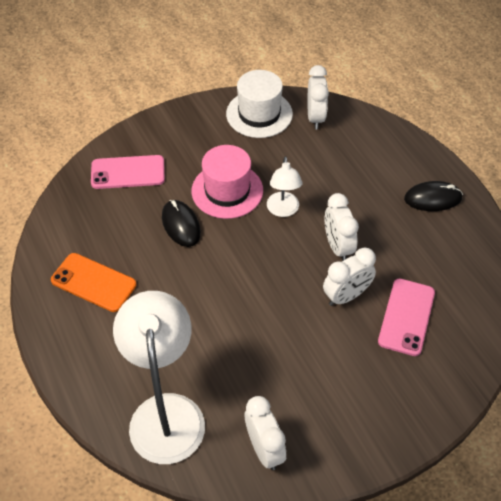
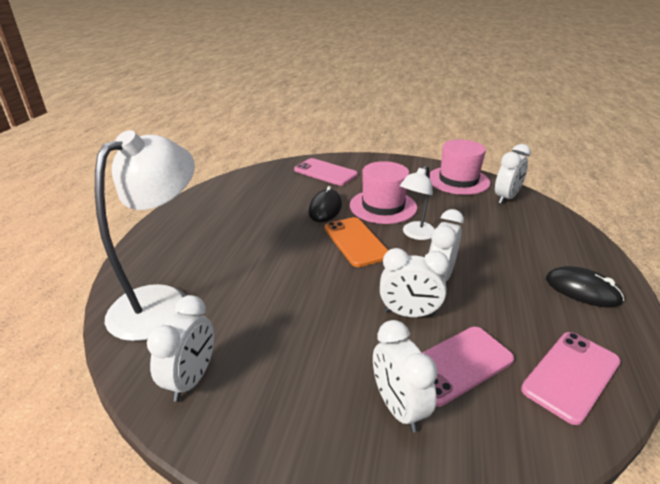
camera: 40 degrees right, 20 degrees down
orange phone [51,253,136,312] -> orange phone moved to [325,217,389,267]
white hat [226,70,293,138] -> pink hat [430,140,490,195]
none -> white clock [373,320,438,432]
none -> pink phone [521,332,621,425]

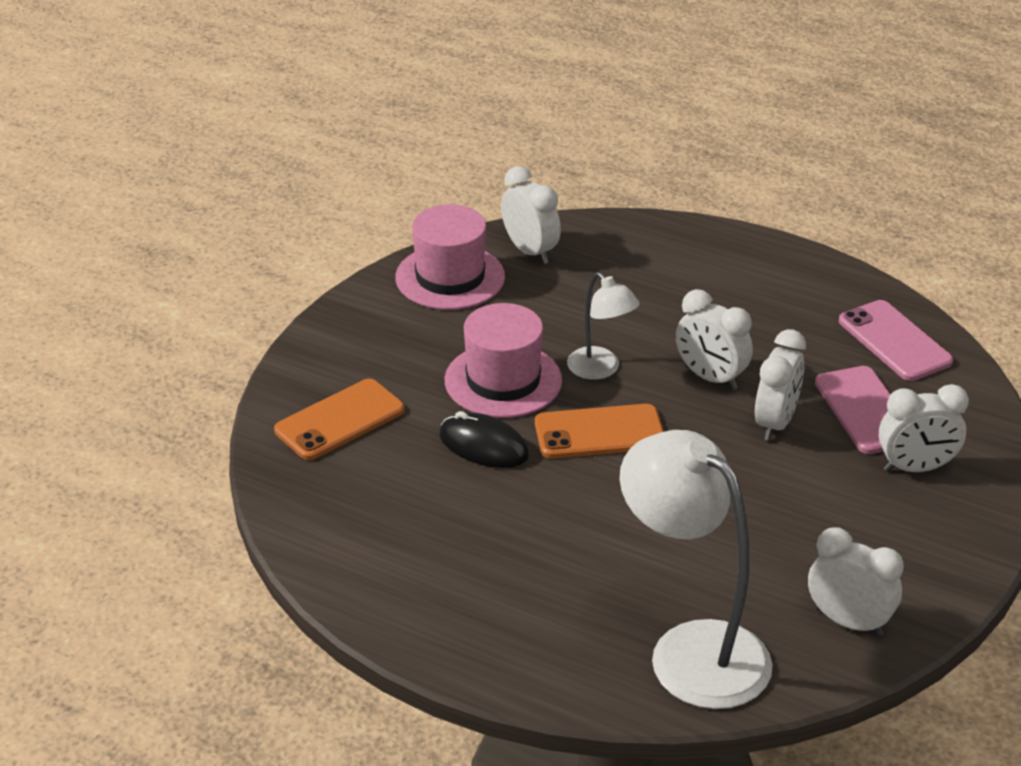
camera: 75 degrees left, 5 degrees up
pink phone [294,158,358,186] -> orange phone [274,379,405,460]
black mouse [546,266,624,307] -> none

